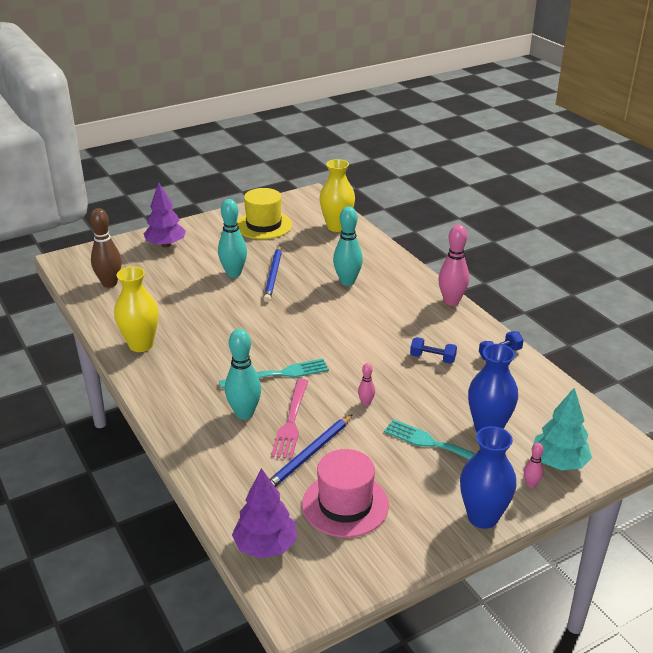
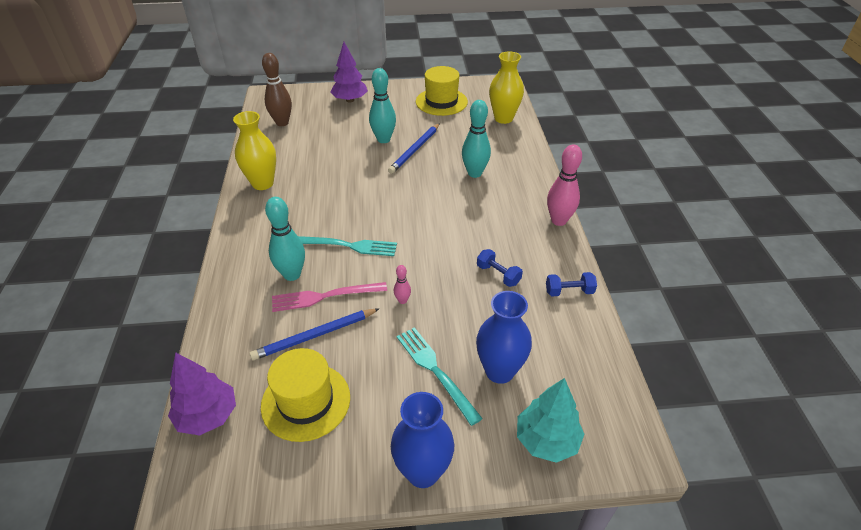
camera: 25 degrees right, 10 degrees up
pink fork [271,379,308,459] -> pink fork turned 45 degrees clockwise [272,282,387,312]
pink hat [302,449,389,538] -> yellow hat [261,348,350,442]
pink bowling pin [524,443,544,488] -> none

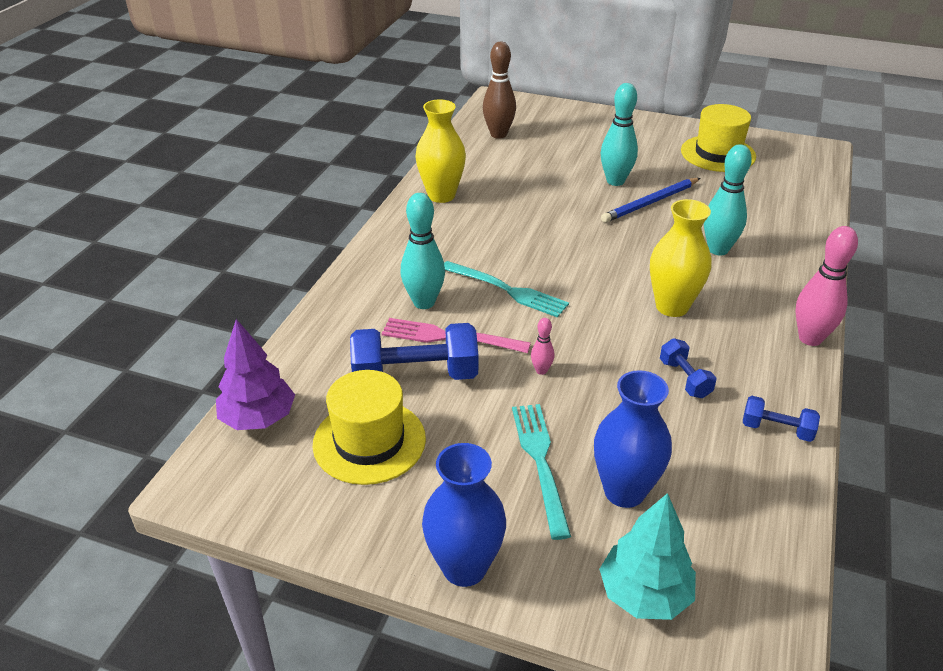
camera: 25 degrees right, 5 degrees down
blue pencil [250,308,380,360] -> blue dumbbell [350,323,478,380]
purple tree [330,42,368,103] -> none
yellow vase [489,51,524,124] -> yellow vase moved to [650,199,712,317]

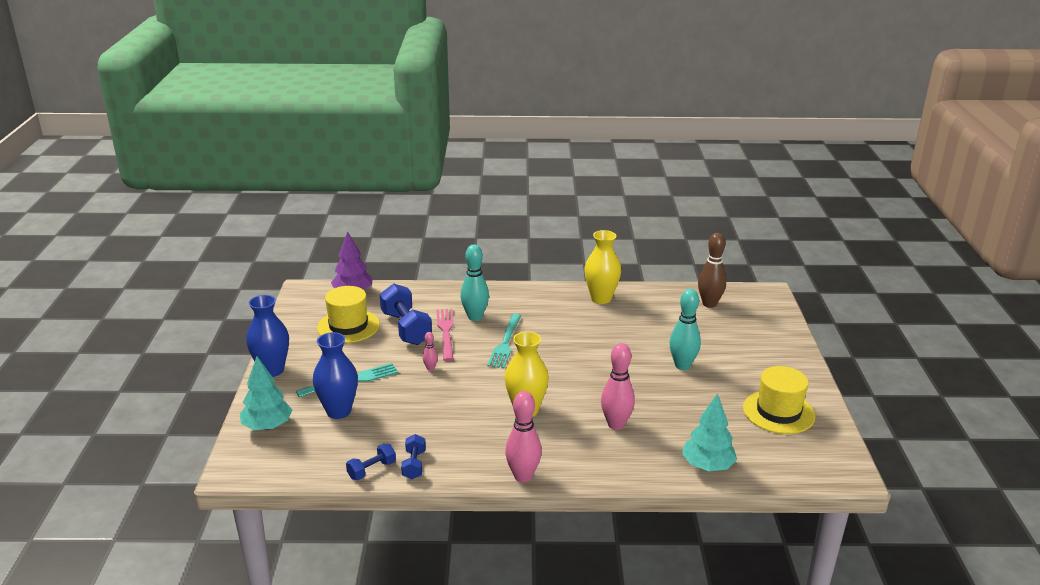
camera: 70 degrees right, 10 degrees down
blue pencil [601,178,700,223] -> none
blue dumbbell [660,338,716,398] -> blue dumbbell moved to [346,444,396,480]
turquoise bowling pin [704,144,752,256] -> pink bowling pin [601,343,635,430]
none -> turquoise tree [682,393,737,471]

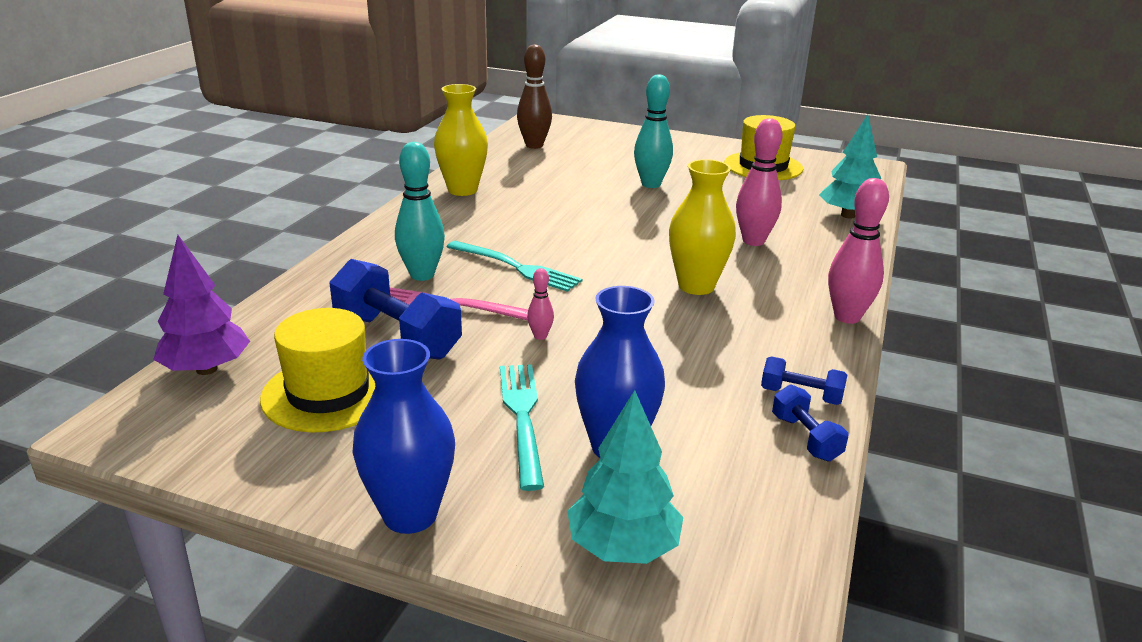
camera: 70 degrees left, 0 degrees up
blue dumbbell [380,283,432,345] -> blue dumbbell turned 45 degrees clockwise [329,259,462,360]

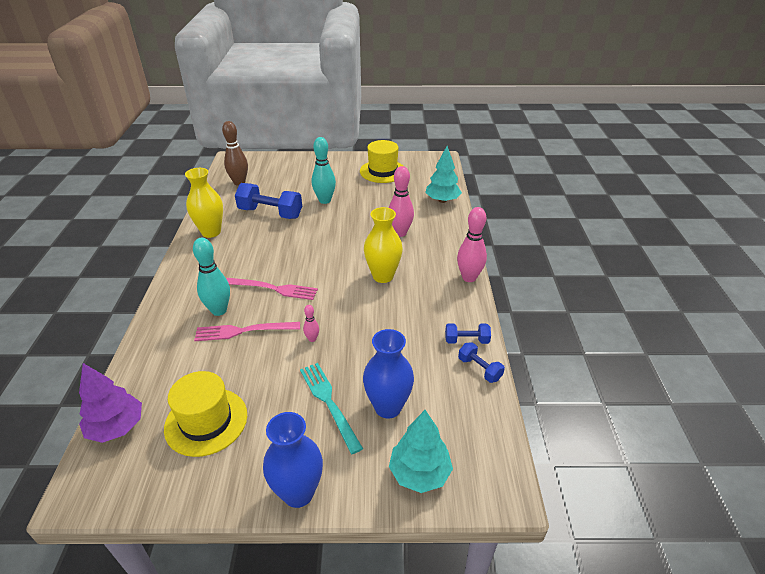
camera: 20 degrees left, 10 degrees up
blue dumbbell [329,259,462,360] -> blue dumbbell moved to [235,183,302,219]
turquoise fork [447,241,582,292] -> pink fork [227,278,318,300]

